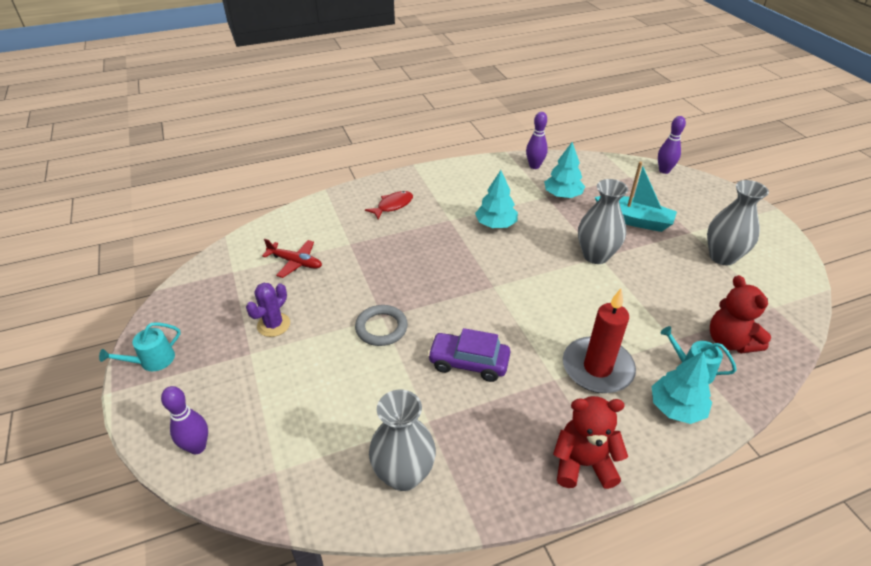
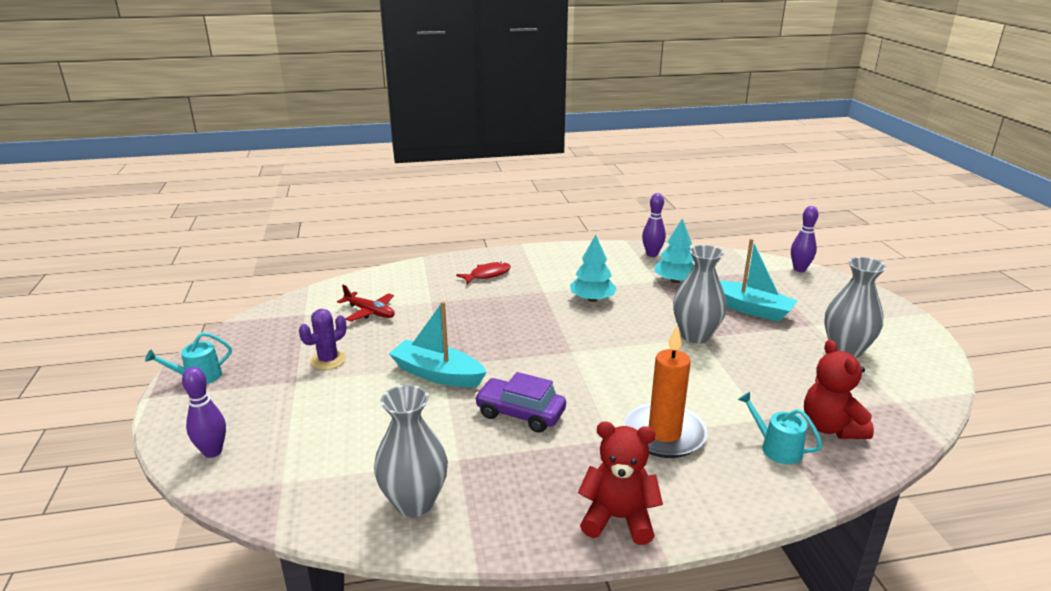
camera: 10 degrees right, 15 degrees down
grey ring [355,305,408,346] -> turquoise boat [389,301,487,387]
red candle [563,289,636,393] -> orange candle [624,325,707,458]
turquoise tree [651,351,712,424] -> none

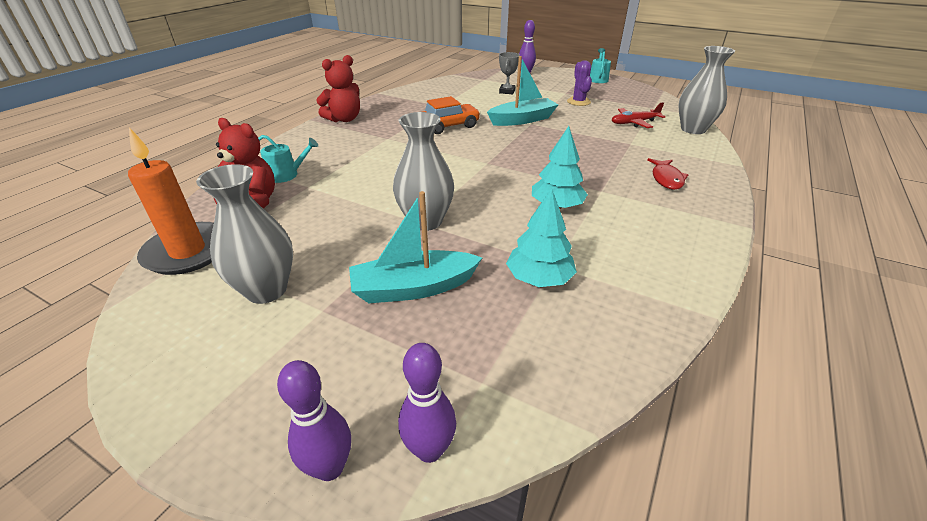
camera: 130 degrees right, 10 degrees up
grey vase [374,385,448,517] -> grey vase moved to [678,46,735,134]
purple car [474,372,566,433] -> orange car [423,96,480,134]
orange candle [624,325,707,458] -> orange candle moved to [128,128,214,275]
purple bowling pin [642,193,666,257] -> purple bowling pin moved to [277,360,351,481]
none -> grey trophy [499,52,520,94]

